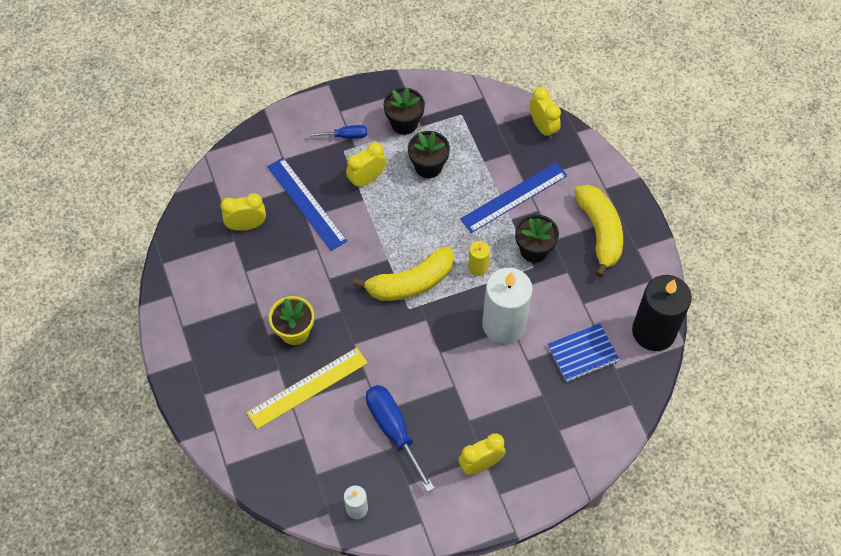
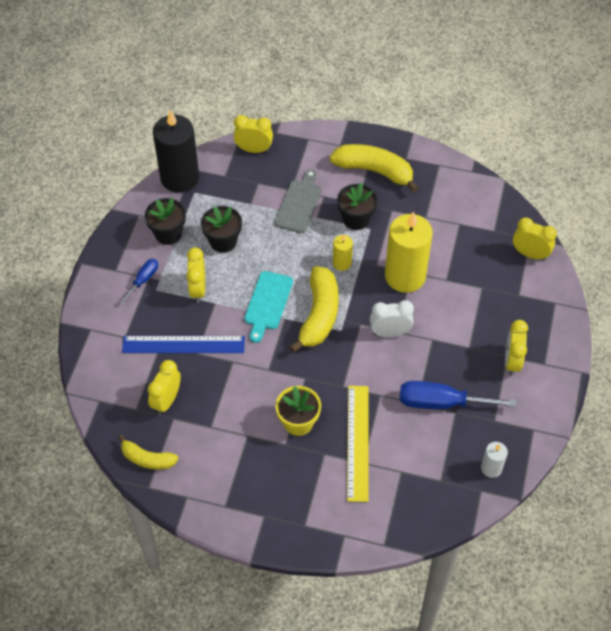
camera: 55 degrees left, 5 degrees down
blue ruler [460,162,567,233] -> grey cutting board [275,169,322,233]
white candle [482,268,533,344] -> yellow candle [385,211,433,293]
blue notebook [548,323,620,382] -> none
black candle [632,275,692,351] -> black candle moved to [153,110,199,193]
none -> yellow banana [118,435,178,470]
none -> turquoise cutting board [244,271,293,343]
none -> white clock [370,300,414,337]
none -> yellow clock [513,217,557,260]

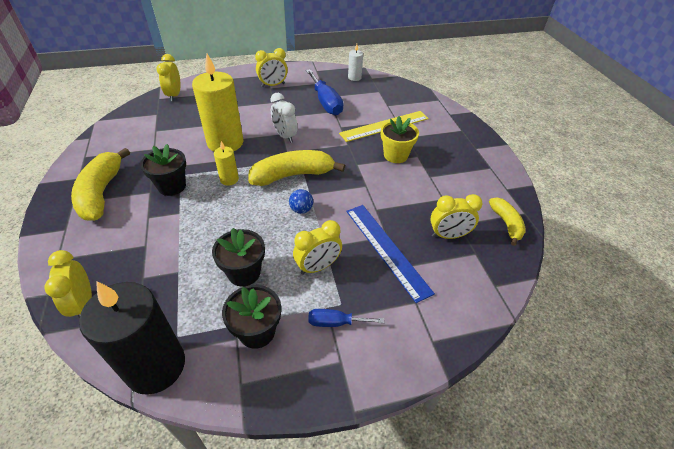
camera: 120 degrees left, 10 degrees down
turquoise cutting board [244,271,293,343] -> blue ball [289,189,313,214]
grey cutting board [275,169,322,233] -> none

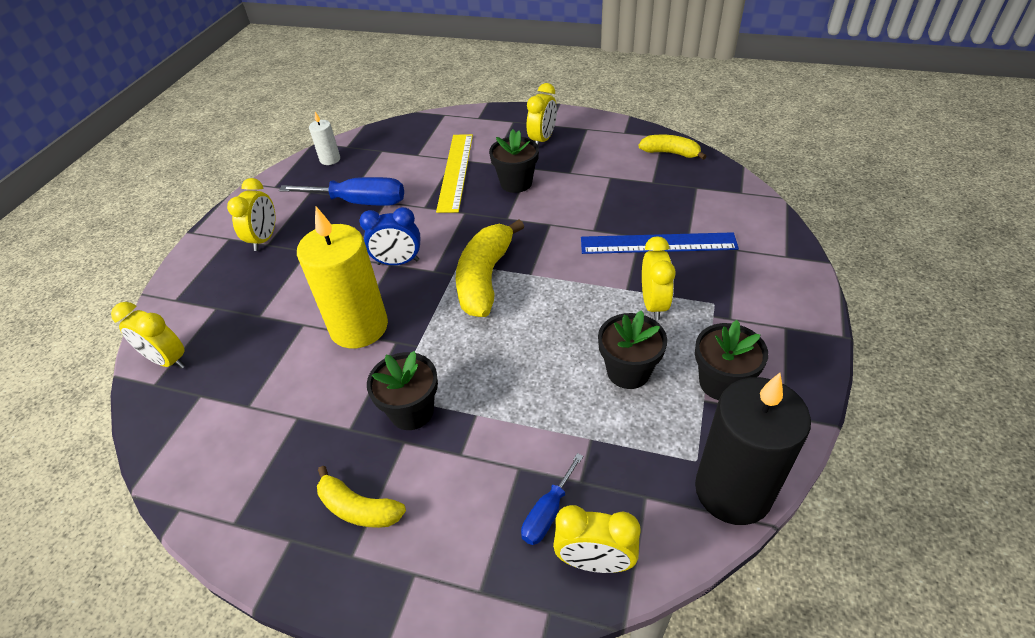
camera: 55 degrees left, 0 degrees up
yellow banana [71,148,130,221] -> yellow banana [317,466,406,528], size x0.59
yellow candle [214,141,239,186] -> none
white clock [270,93,298,143] -> blue clock [359,207,420,265]
blue ball [289,189,313,214] -> none
blue screwdriver [308,309,384,327] -> blue screwdriver moved to [521,453,583,545]
yellow flower pot [381,116,419,163] -> black flower pot [489,129,539,193]
yellow clock [430,194,483,239] -> yellow clock moved to [527,83,557,146]

